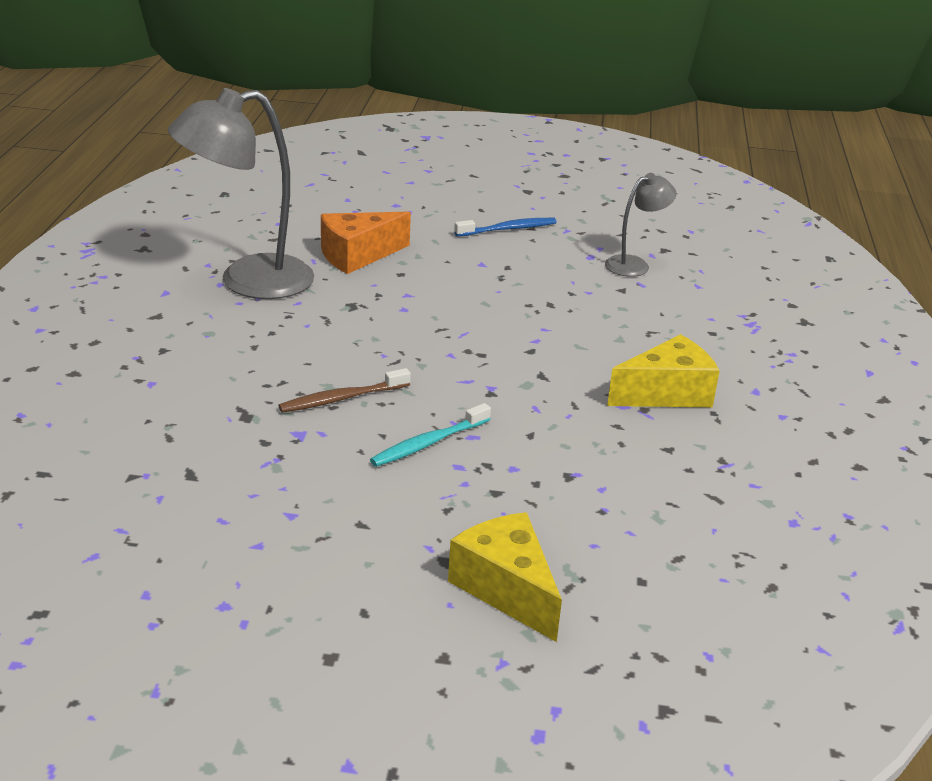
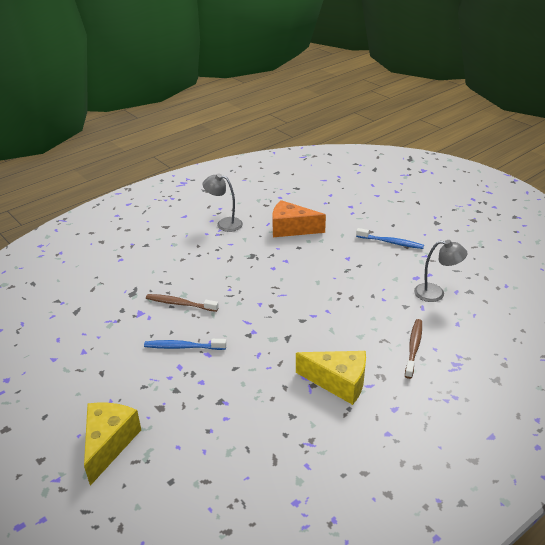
camera: 45 degrees right, 5 degrees up
grey lamp [168,88,314,299] -> grey lamp [203,173,243,232], size x0.51
turquoise toothbrush [370,403,491,467] -> blue toothbrush [144,339,227,350]
none -> brown toothbrush [405,319,422,379]

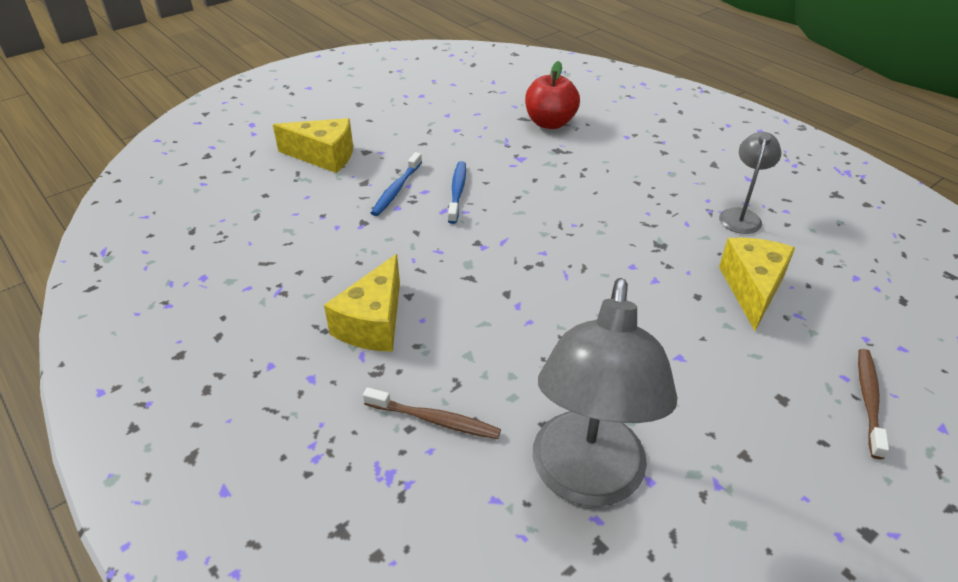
camera: 90 degrees right, 5 degrees up
brown toothbrush [146,294,219,312] -> brown toothbrush moved to [858,349,889,459]
orange cheese [272,200,326,237] -> yellow cheese [719,238,795,331]
blue toothbrush [356,228,424,249] -> blue toothbrush moved to [371,152,422,216]
grey lamp [414,240,467,302] -> grey lamp [533,278,677,507], size x1.94
none -> red apple [525,61,580,129]

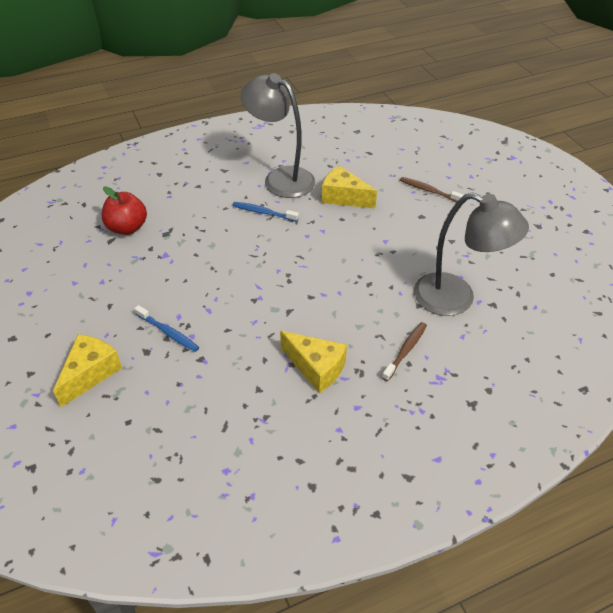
camera: 75 degrees left, 5 degrees up
blue toothbrush [448,161,466,224] -> blue toothbrush moved to [232,202,299,222]
grey lamp [719,132,781,234] -> grey lamp [241,73,315,198], size x1.94

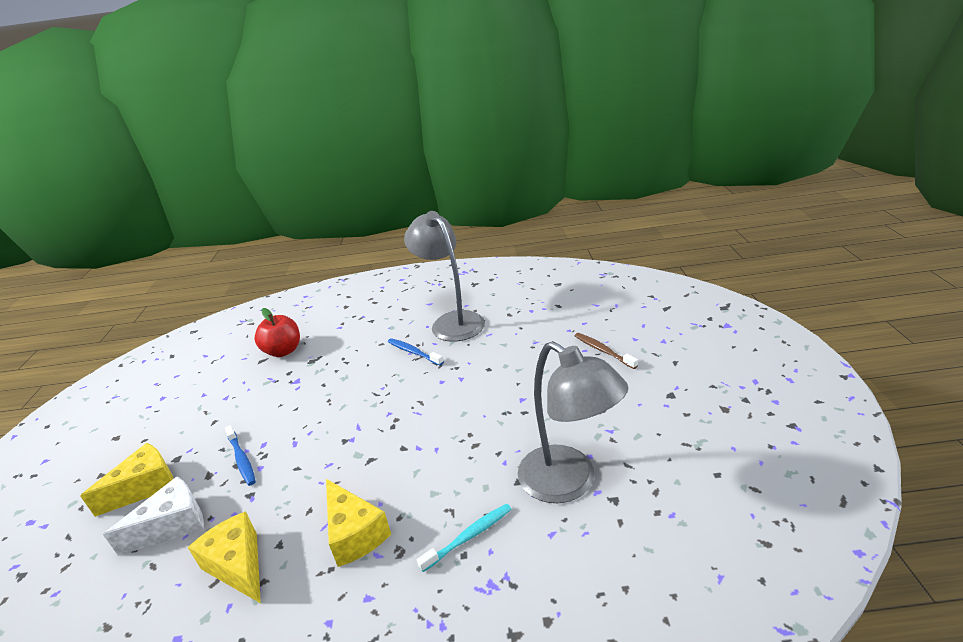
camera: 25 degrees right, 15 degrees down
yellow cheese [322,166,377,208] -> yellow cheese moved to [188,511,261,603]
brown toothbrush [382,322,427,381] -> turquoise toothbrush [417,503,512,572]
none -> white cheese [103,476,204,556]

